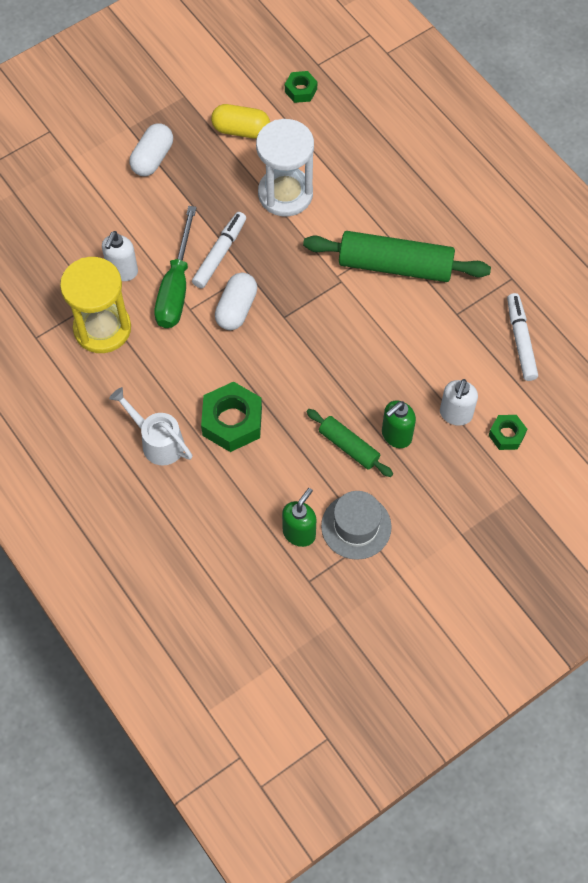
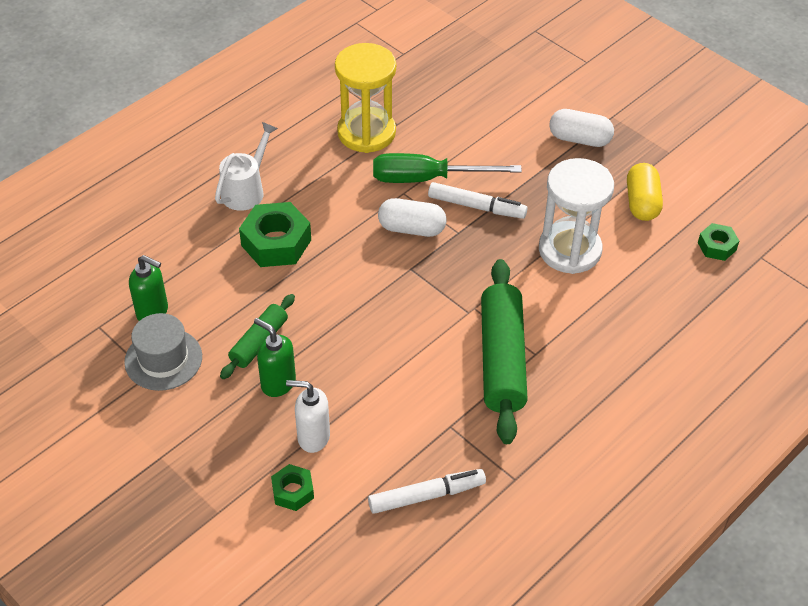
camera: 80 degrees right, 15 degrees down
white soap dispenser [102,231,138,281] -> none

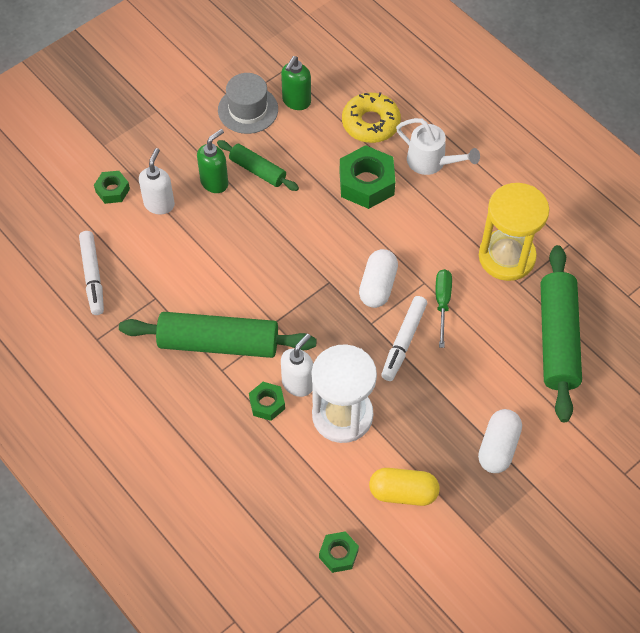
camera: 95 degrees right, 10 degrees up
green screwdriver [373,153,522,183] -> green screwdriver [436,269,452,348], size x0.61
none -> green nut [249,382,285,421]
none -> white soap dispenser [281,334,313,397]
none -> yellow donut [342,92,401,143]
none -> green rolling pin [541,245,582,422]

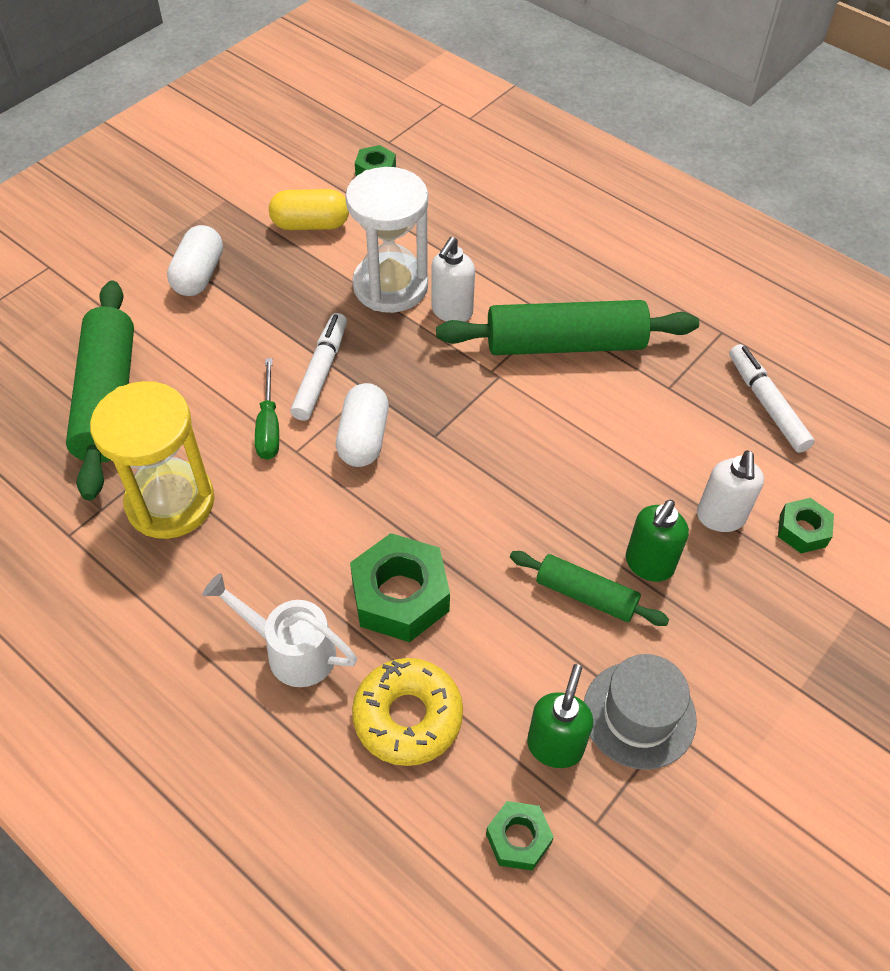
camera: 170 degrees right, 5 degrees down
green nut [249,382,285,421] -> green nut moved to [486,801,554,871]

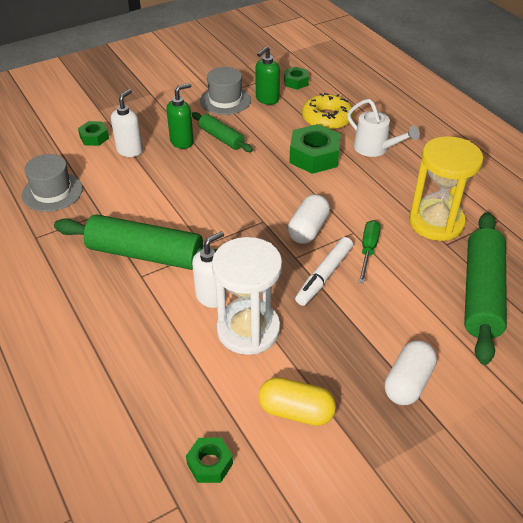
camera: 160 degrees left, 10 degrees down
white marker [729,344,815,453] -> grey hat [22,154,83,212]

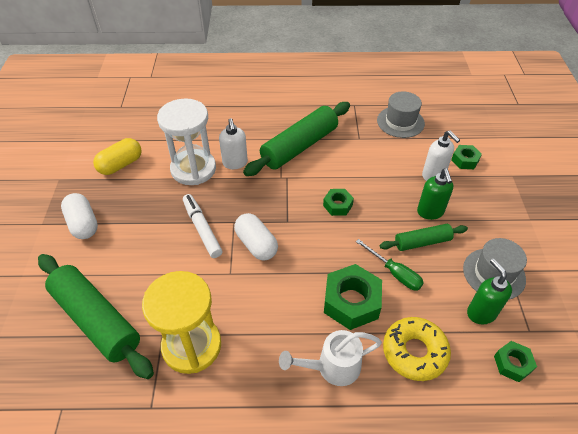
camera: 120 degrees right, 5 degrees up
green nut [186,438,233,483] -> green nut moved to [323,189,354,216]
green screwdriver [358,220,381,283] -> green screwdriver moved to [356,239,424,290]

